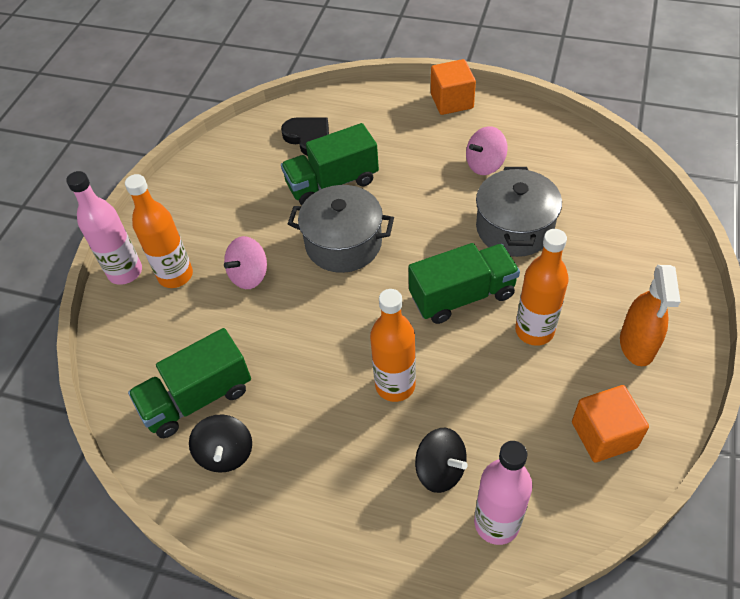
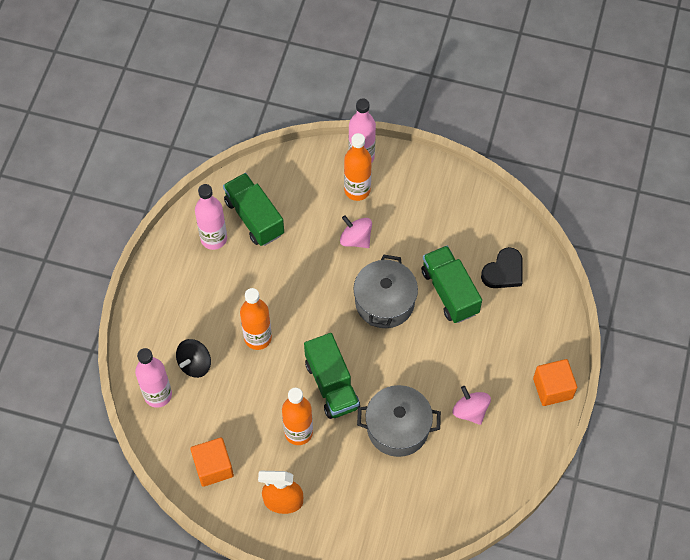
camera: 85 degrees right, 10 degrees up
black spinning top [189,414,252,473] -> pink bottle [195,184,227,250]

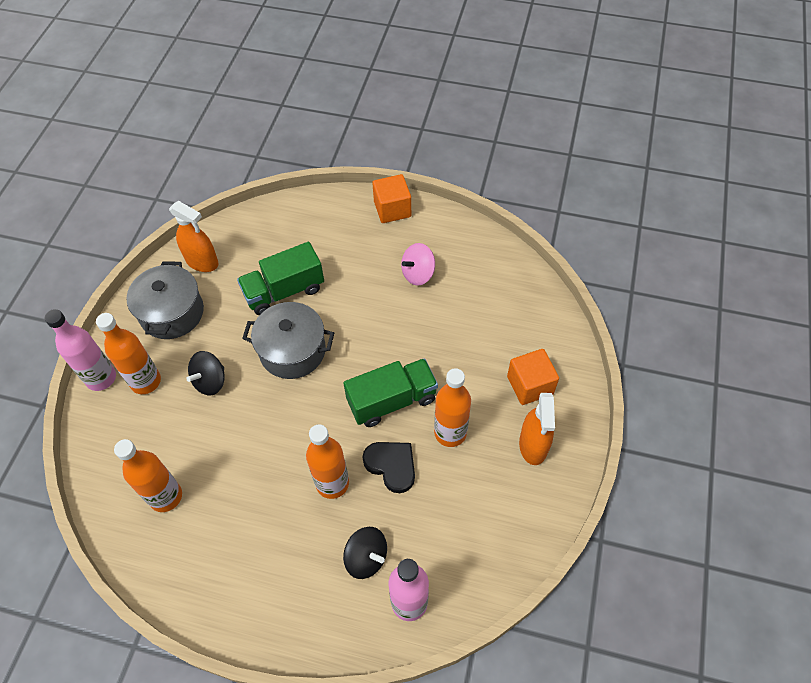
camera: 90 degrees left, 5 degrees down
orange cube [190,438,234,487] -> orange cube moved to [507,349,559,405]
pink bottle [195,184,227,250] -> none
green truck [223,173,284,246] -> orange bottle [114,439,182,512]
pink spinning top [340,215,372,248] -> black spinning top [186,351,224,396]
grey pot [357,385,441,457] -> grey pot moved to [126,261,204,339]
black heart [481,247,523,288] -> black heart moved to [363,442,415,493]
none -> orange spray bottle [169,201,219,272]

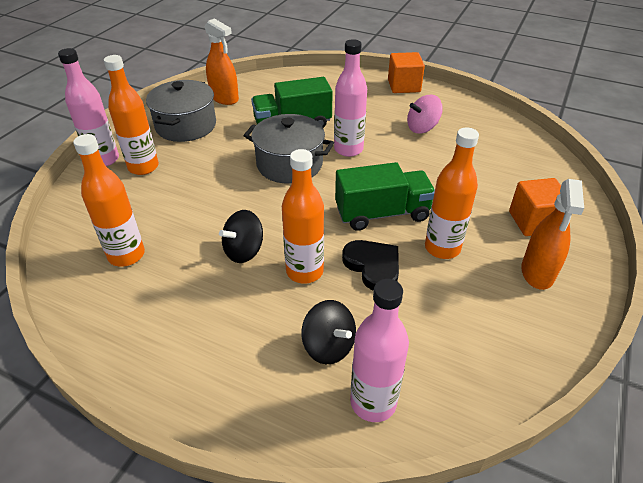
camera: 10 degrees right, 15 degrees down
black spinning top [186,351,224,396] -> black spinning top moved to [219,210,263,263]
none -> pink bottle [334,39,367,157]

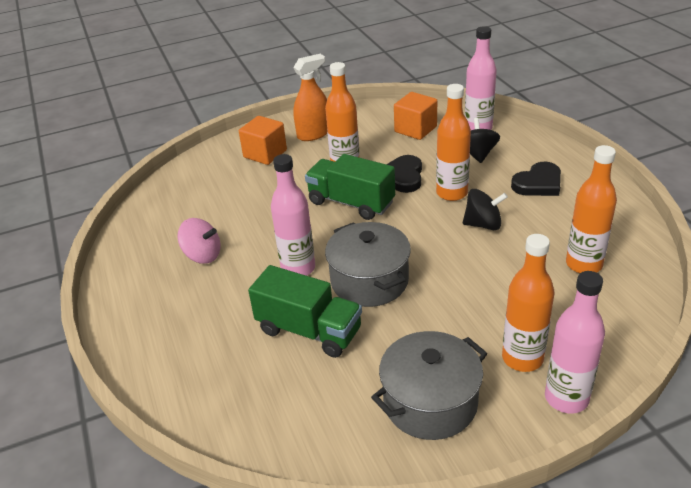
camera: 135 degrees left, 5 degrees down
orange spray bottle [205,18,239,105] -> none
orange cube [388,52,425,93] -> orange cube moved to [394,92,437,140]
none -> black heart [511,162,561,196]

